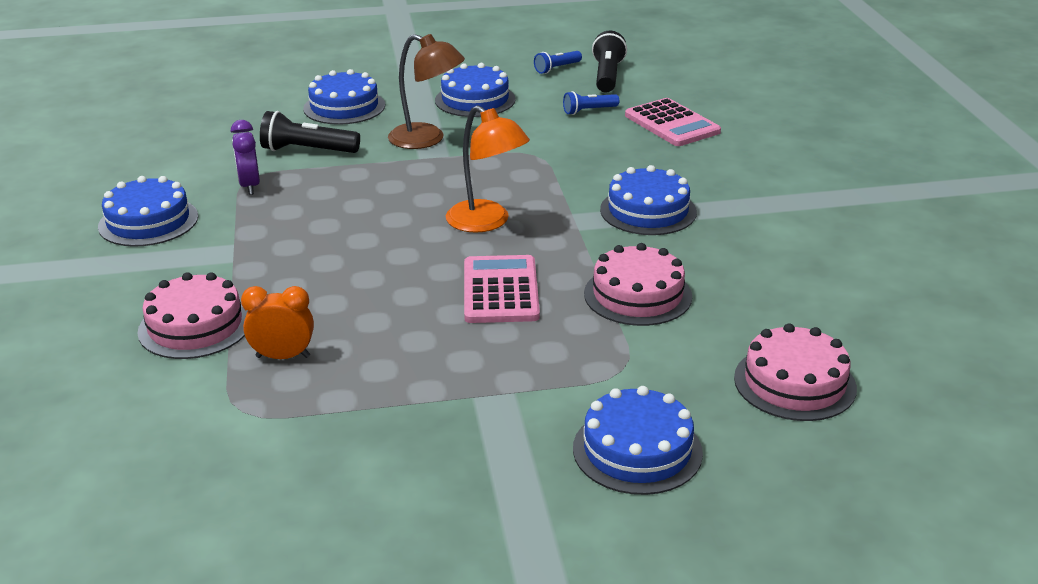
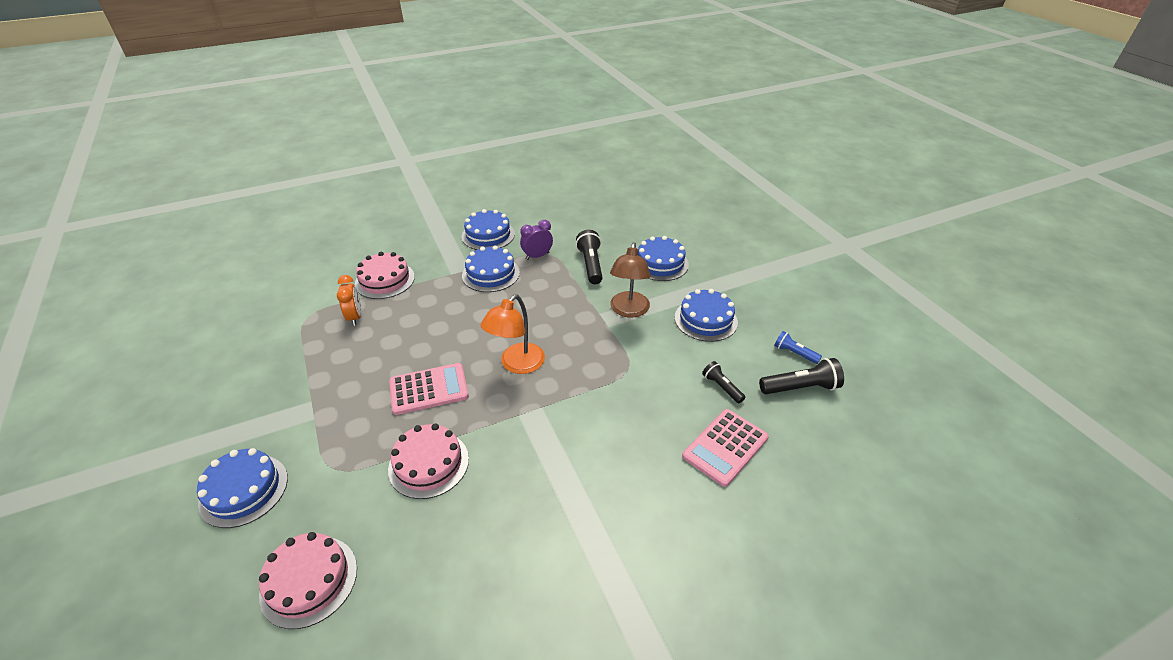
camera: 75 degrees right, 10 degrees up
blue flashlight [563,91,619,115] -> black flashlight [702,361,745,403]
blue cake [600,165,697,235] -> blue cake moved to [462,246,520,292]

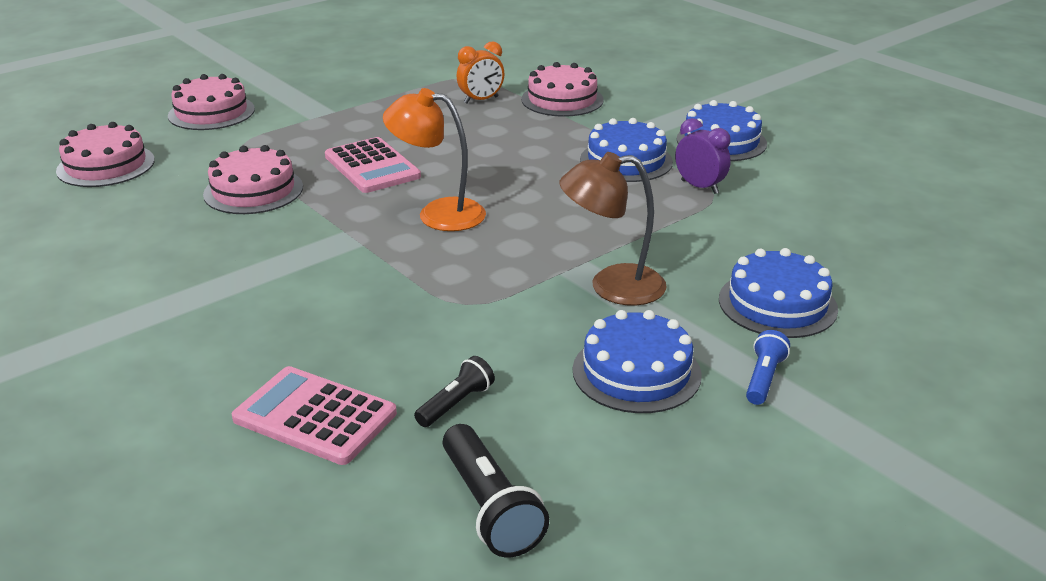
camera: 75 degrees right, 10 degrees down
blue cake [197,448,288,528] -> pink cake [168,74,255,130]
black flashlight [576,230,602,284] -> none
blue flashlight [774,331,822,364] -> blue flashlight moved to [746,330,790,405]

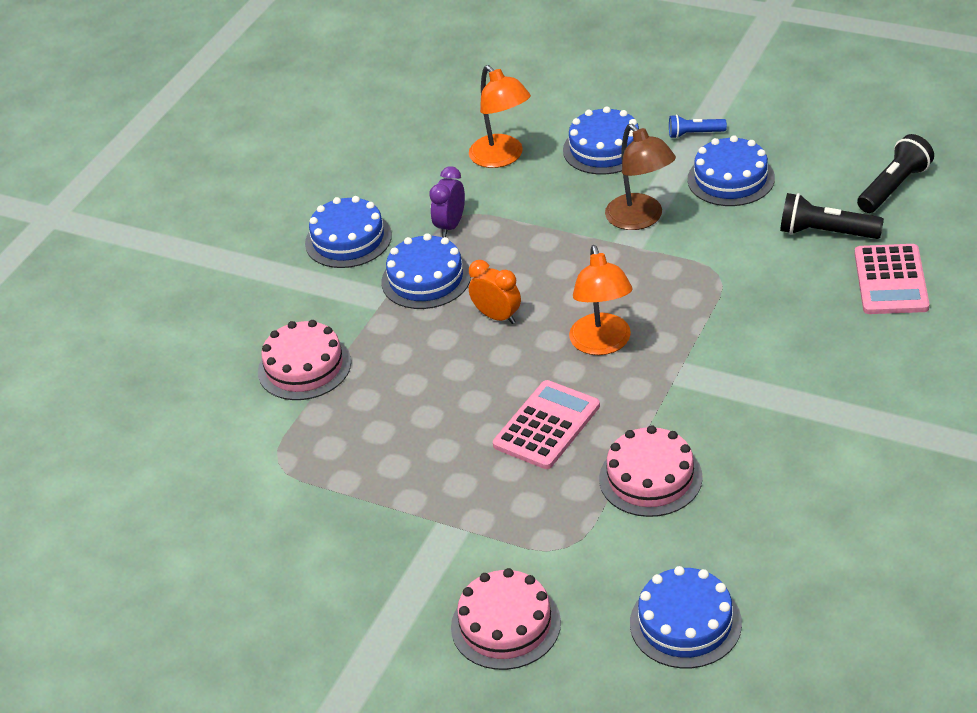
camera: 110 degrees left, 10 degrees up
pink cake [56,122,155,187] -> blue cake [630,566,742,668]
black flashlight [414,356,495,427] -> black flashlight [780,193,884,239], size x1.63
orange clock [457,41,504,104] -> orange clock moved to [469,260,521,324]
none -> orange lamp [469,65,531,168]

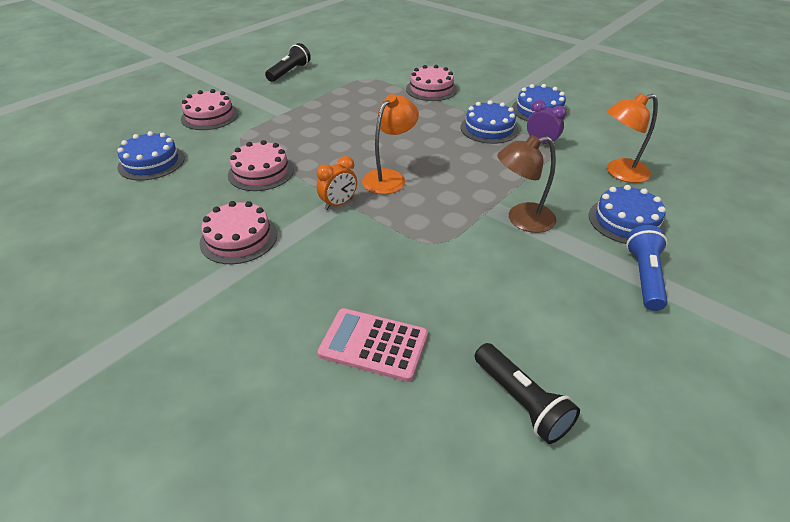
camera: 100 degrees right, 0 degrees up
orange clock [469,260,521,324] -> orange clock moved to [317,156,357,210]
pink calculator [493,380,600,469] -> none
orange lamp [569,245,633,355] -> orange lamp turned 120 degrees clockwise [362,94,419,194]
blue flashlight [669,115,727,138] -> blue flashlight [626,225,667,311], size x1.63
blue cake [687,135,775,206] -> none
black flashlight [780,193,884,239] -> black flashlight moved to [265,43,311,82]
none -> pink cake [199,201,277,264]

